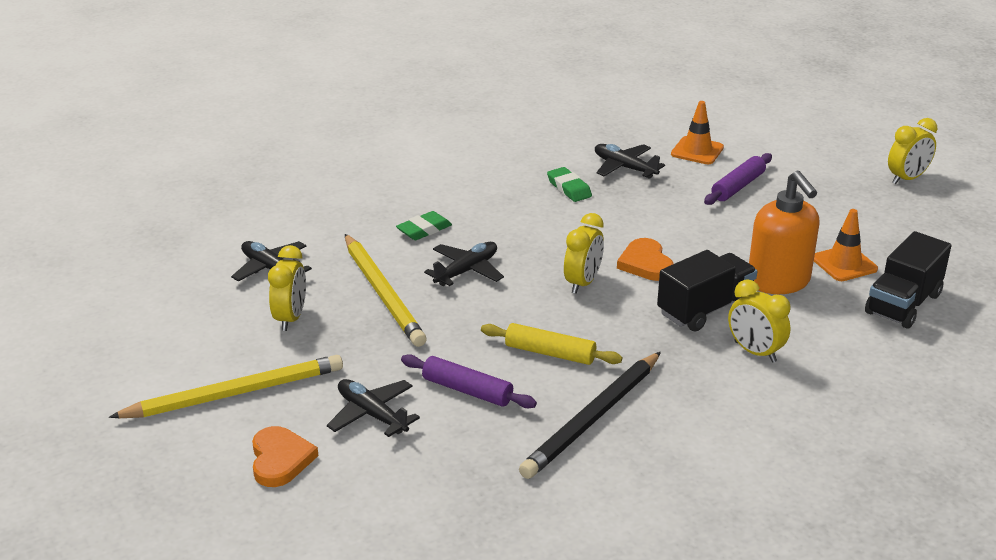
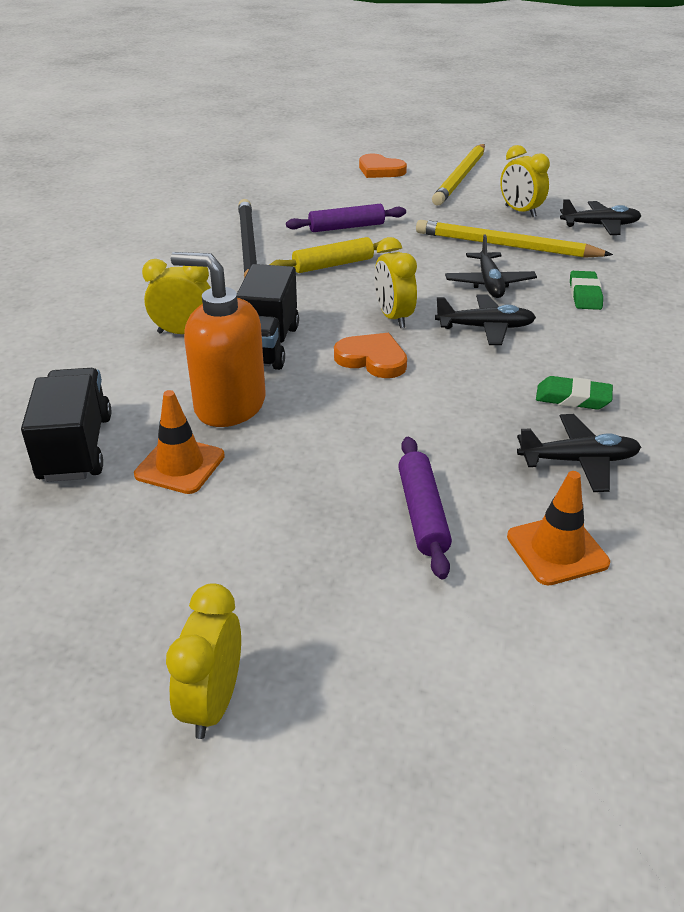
camera: 135 degrees right, 5 degrees up
black plane [327,379,420,437] -> black plane moved to [435,294,536,345]

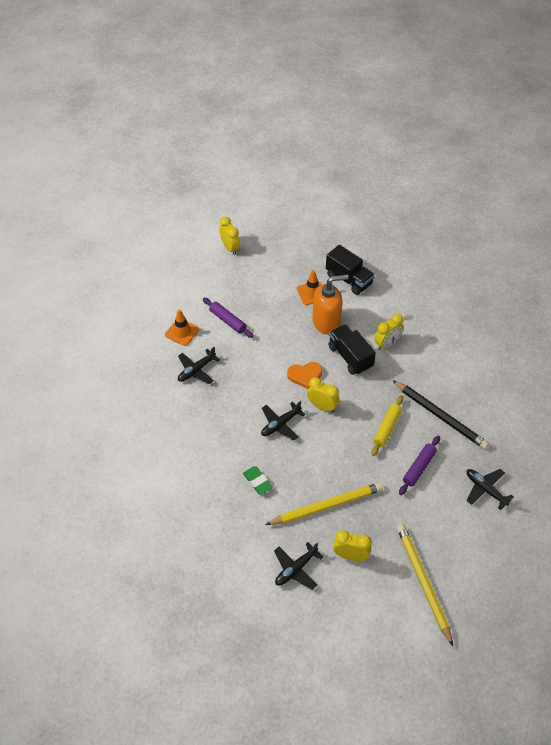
camera: 140 degrees right, 15 degrees up
orange heart [359,154,407,178] -> none
black plane [445,234,537,298] -> black plane moved to [466,469,514,510]
green eraser [536,376,613,410] -> none

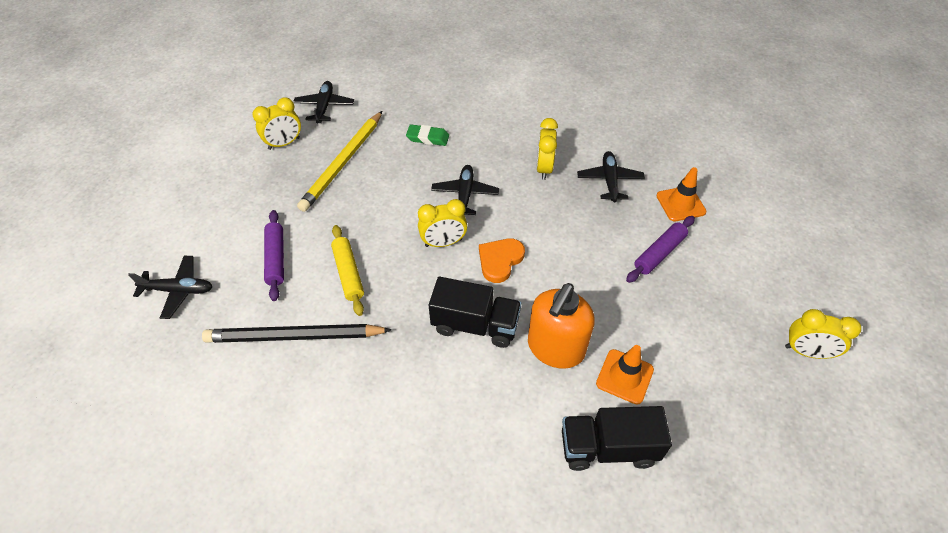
camera: 135 degrees right, 0 degrees up
purple rolling pin [203,298,254,338] -> purple rolling pin turned 45 degrees counterclockwise [626,216,695,283]
yellow clock [375,314,404,350] -> yellow clock moved to [536,118,558,180]
yellow pencil [397,524,453,646] -> none

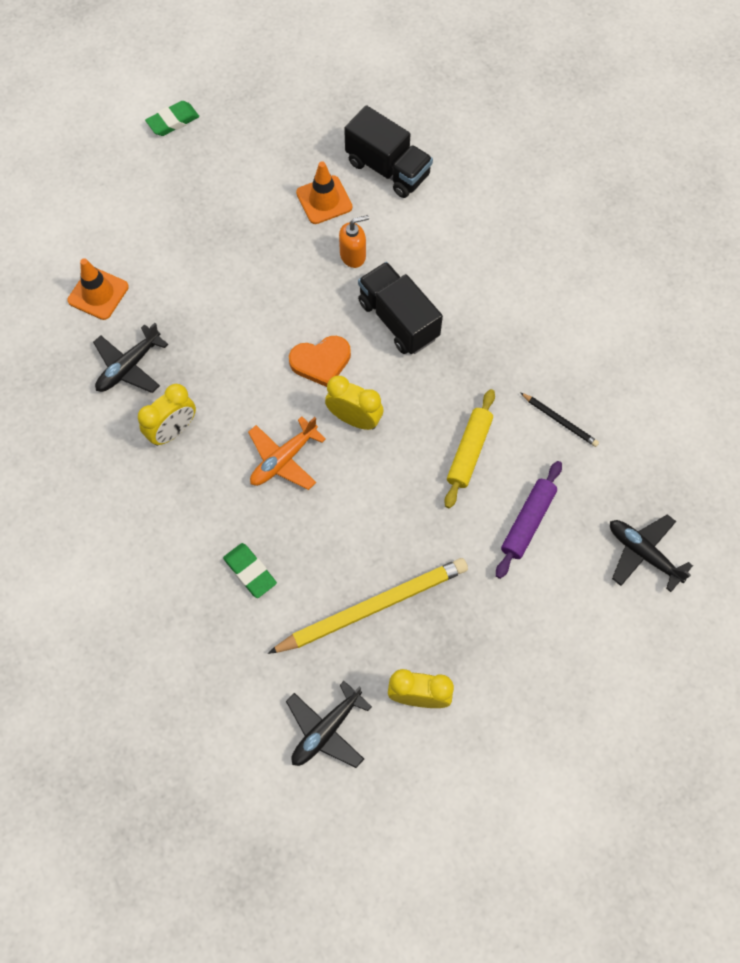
camera: 140 degrees left, 15 degrees up
black pencil [202,324,392,343] -> black pencil [521,393,599,447], size x0.46
black plane [431,165,499,215] -> orange plane [248,416,326,490]
orange soap dispenser [528,283,595,369] -> orange soap dispenser [339,215,369,268], size x0.52
purple rolling pin [626,216,695,283] -> none
yellow clock [785,309,861,359] -> green eraser [145,101,199,136]

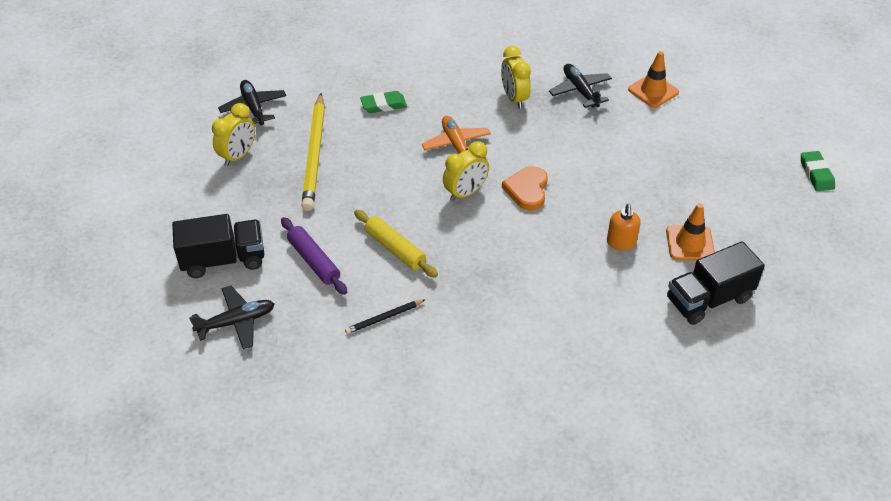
camera: 115 degrees right, 20 degrees down
black truck [358,262,443,354] -> black truck moved to [172,214,264,278]

